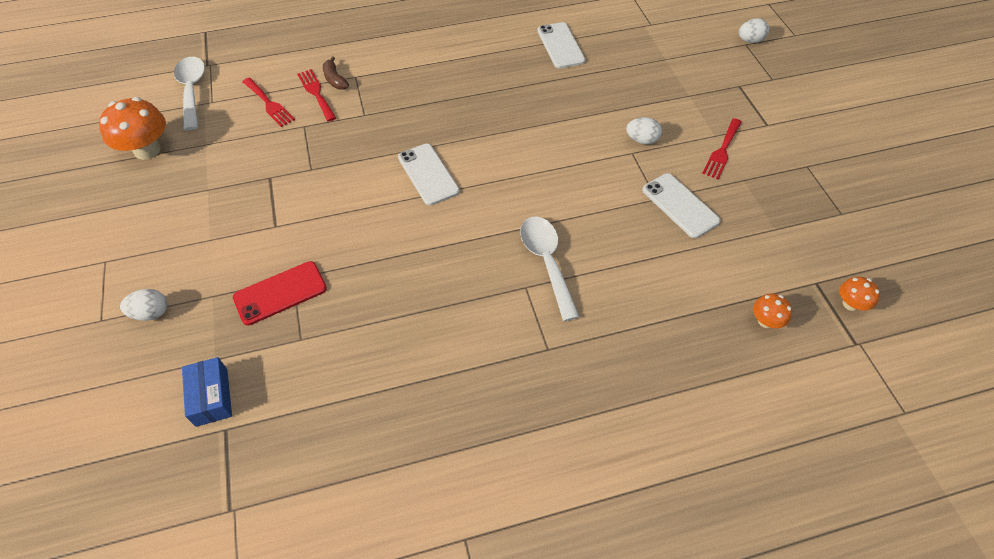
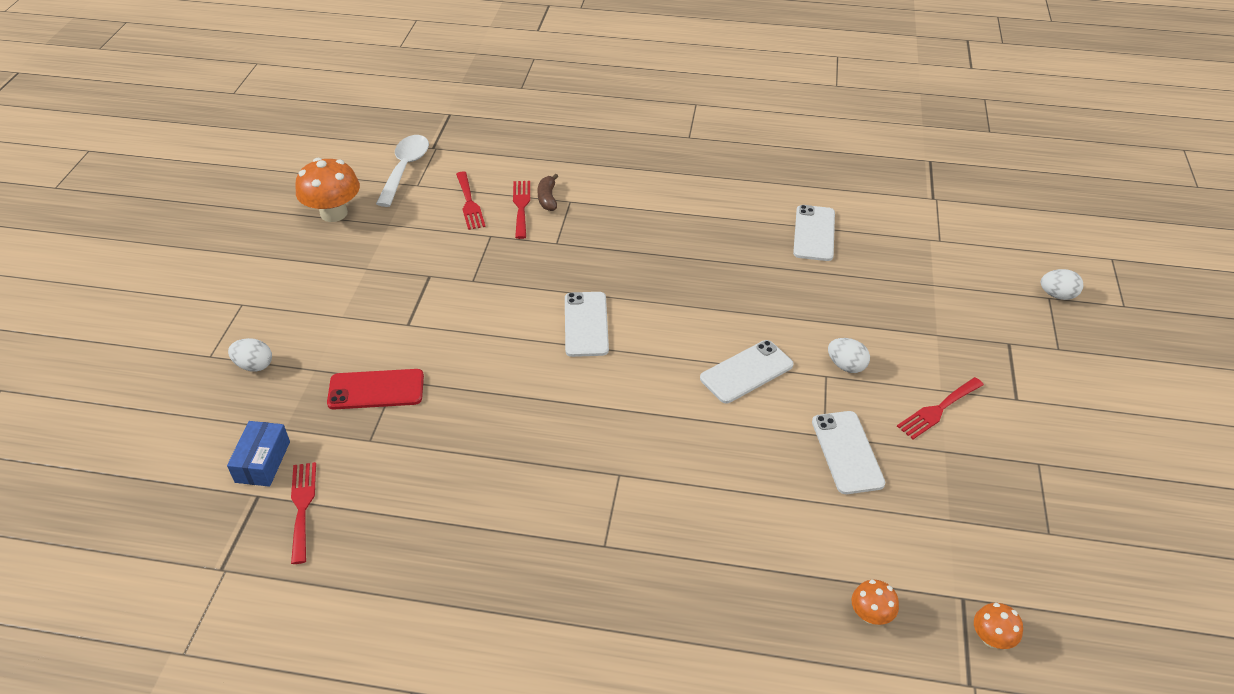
camera: 25 degrees right, 10 degrees down
white spoon [520,216,580,321] -> none
none -> red fork [291,462,316,564]
none -> white phone [700,340,794,403]

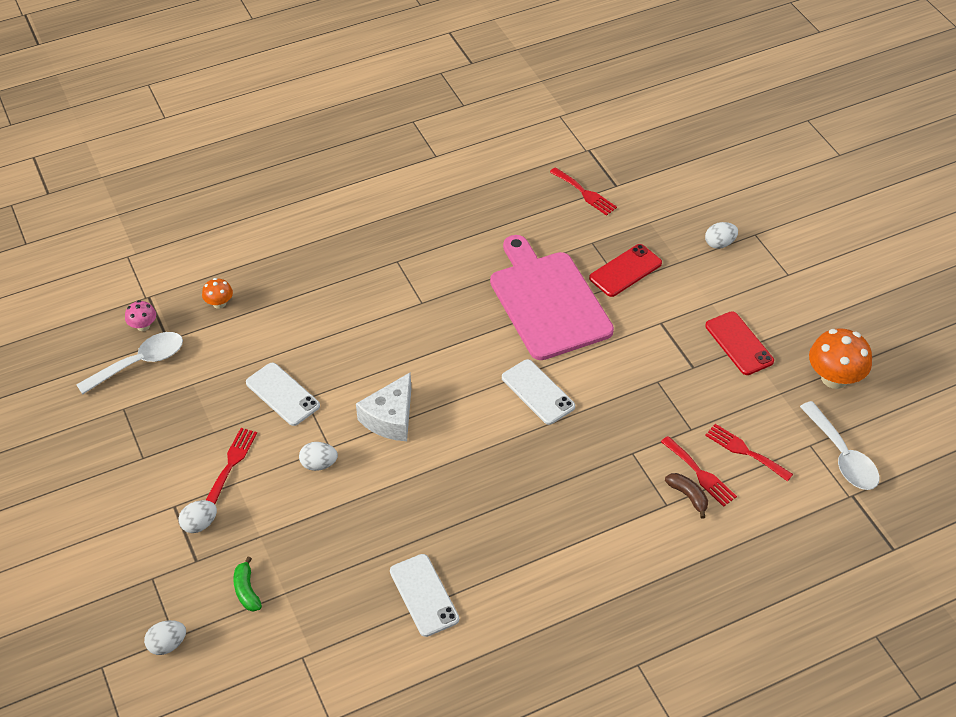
camera: 145 degrees right, 5 degrees up
blue box [227,421,290,487] -> none
white phone [700,340,794,403] -> white cheese [356,373,411,441]
orange mushroom [974,603,1023,649] -> pink mushroom [125,300,156,331]
none -> white spoon [76,332,183,395]
none -> white egg [178,500,217,533]
none -> green banana [233,556,262,612]
none -> pink cutting board [490,235,614,360]
none -> red phone [705,311,774,375]

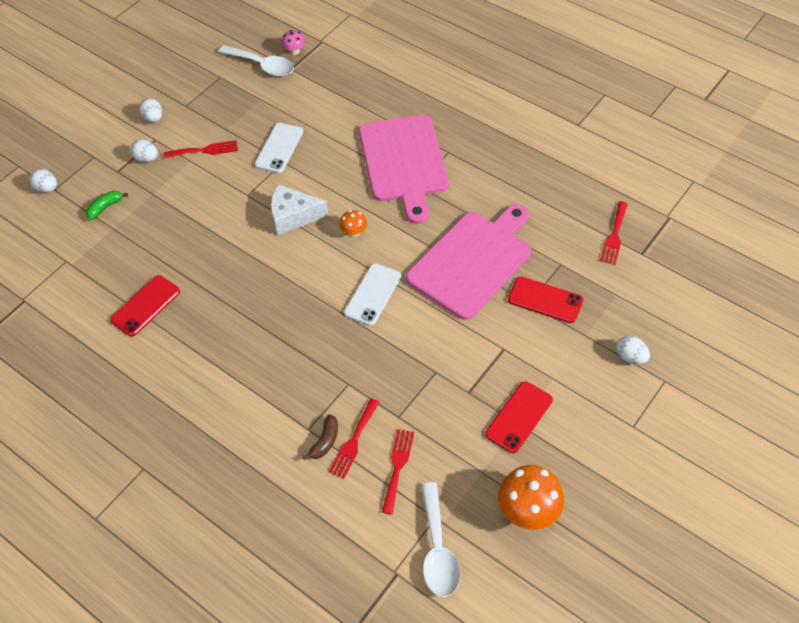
camera: 65 degrees right, 5 degrees up
orange mushroom [202,278,233,309] -> orange mushroom moved to [340,210,367,237]
white egg [299,442,338,471] -> white egg moved to [139,98,162,123]
white phone [390,554,459,637] -> red phone [110,275,180,336]
white spoon [800,401,879,490] -> white spoon turned 45 degrees counterclockwise [421,482,460,597]
none -> pink cutting board [359,115,449,224]

